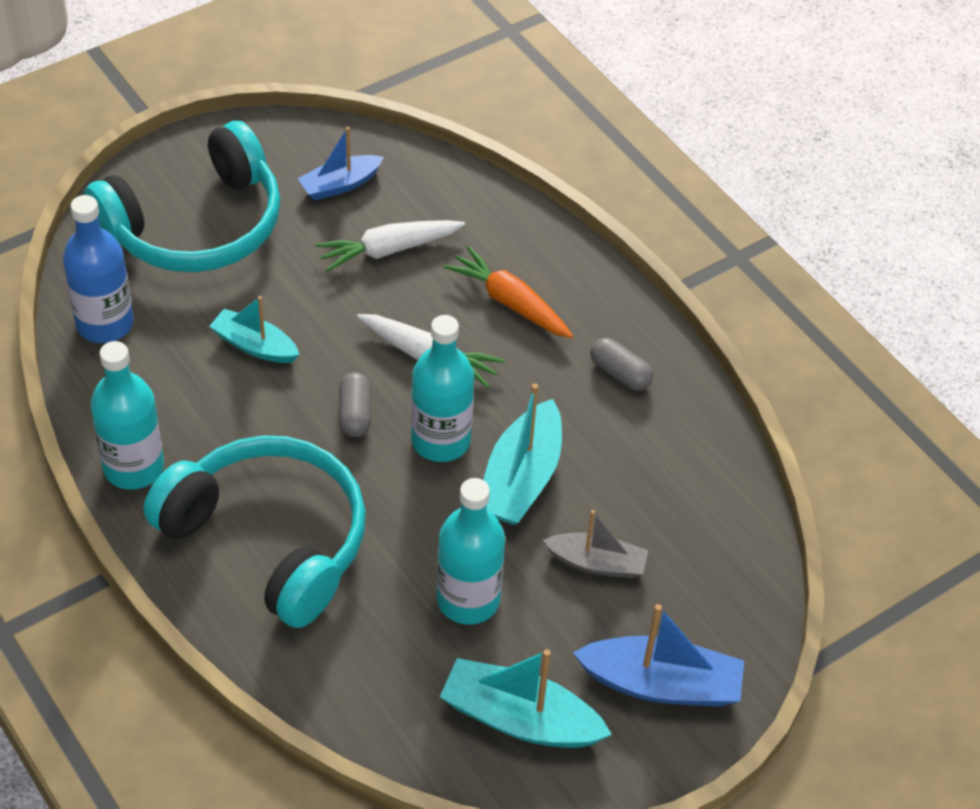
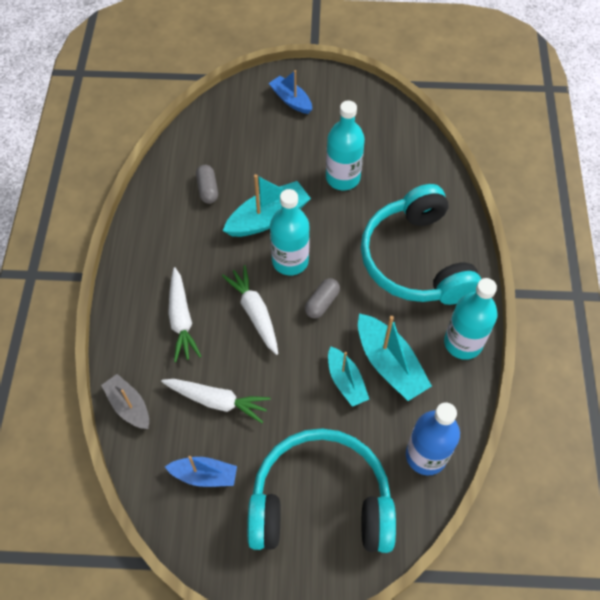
camera: 140 degrees left, 10 degrees up
turquoise boat [440,649,612,748] -> turquoise boat moved to [358,313,432,401]
orange carrot [444,246,573,338] -> white carrot [168,267,202,362]
grey boat [542,510,648,578] -> grey boat moved to [101,374,149,429]
blue boat [573,604,744,707] -> blue boat [269,70,312,114], size x0.65
grey capsule [590,338,653,390] -> grey capsule moved to [196,165,218,204]

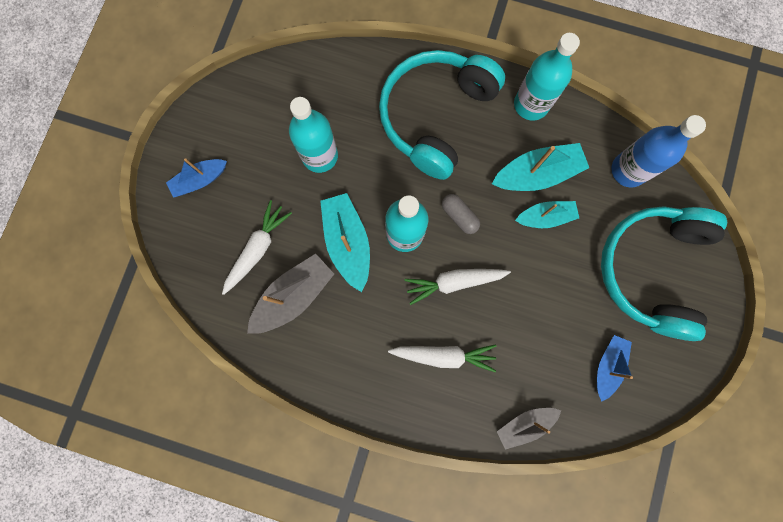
camera: 75 degrees left, 20 degrees up
white carrot [161,379,271,423] -> white carrot moved to [222,200,292,295]
grey capsule [196,165,218,204] -> grey boat [247,254,334,334]
turquoise headphones [361,184,481,305] -> turquoise headphones turned 120 degrees clockwise [379,50,505,180]

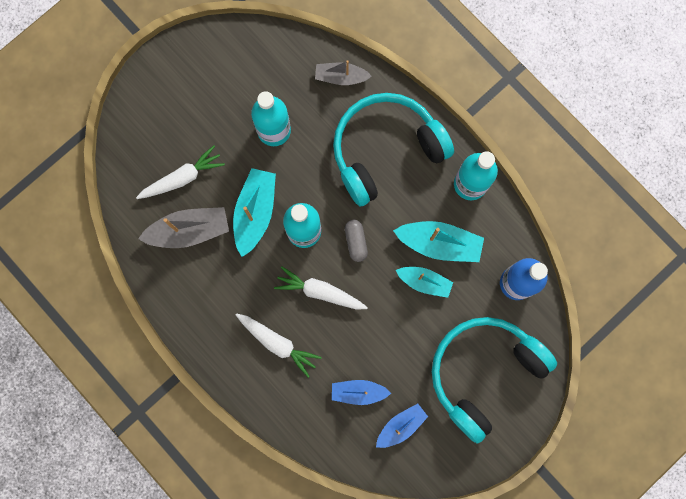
camera: 30 degrees right, 0 degrees up
blue boat [166,158,227,198] -> blue boat moved to [332,380,391,405]
grey boat [497,408,561,450] -> grey boat moved to [315,60,372,85]

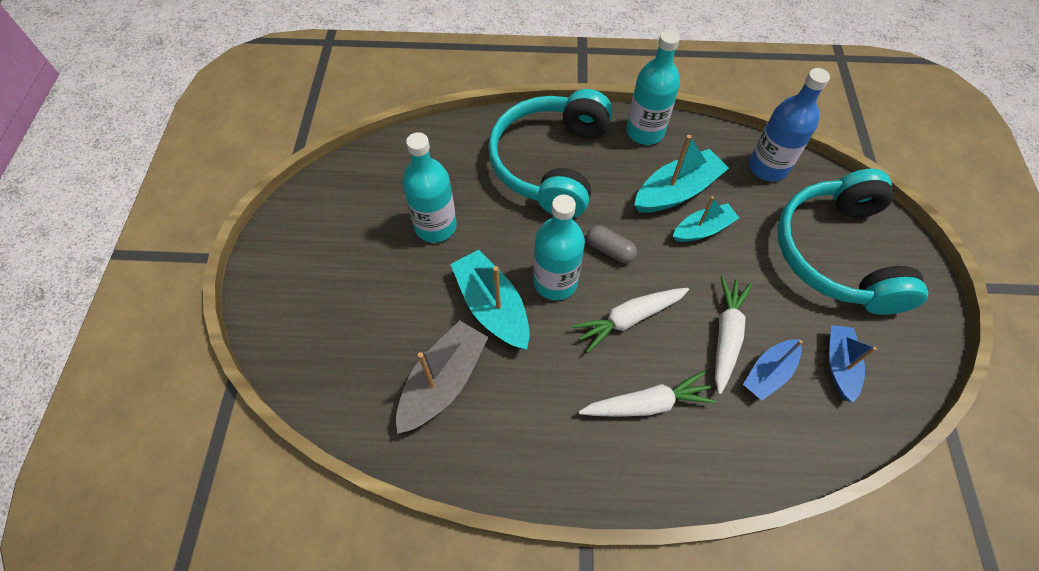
camera: 45 degrees left, 20 degrees down
white carrot [136,145,225,199] -> white carrot moved to [715,276,752,394]
grey boat [315,60,372,85] -> none

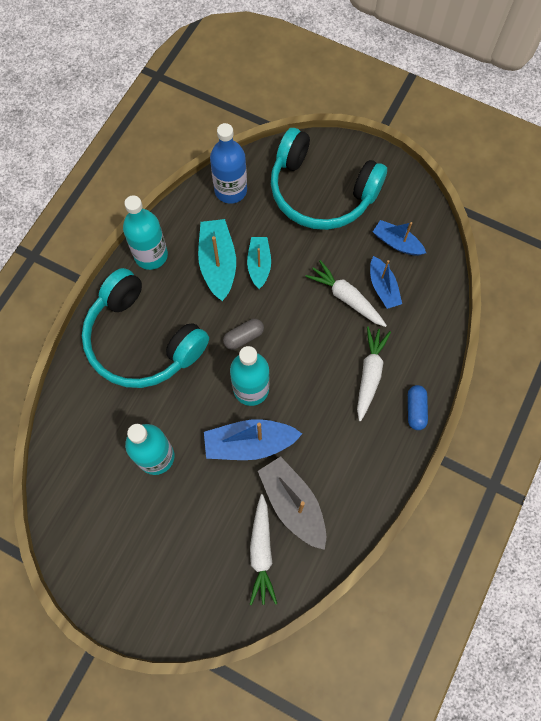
camera: 65 degrees left, 10 degrees up
turquoise boat [450,250,530,349] -> blue boat [204,419,302,460]
white carrot [572,288,689,353] -> white carrot moved to [250,494,277,605]
none -> blue capsule [408,385,428,430]

